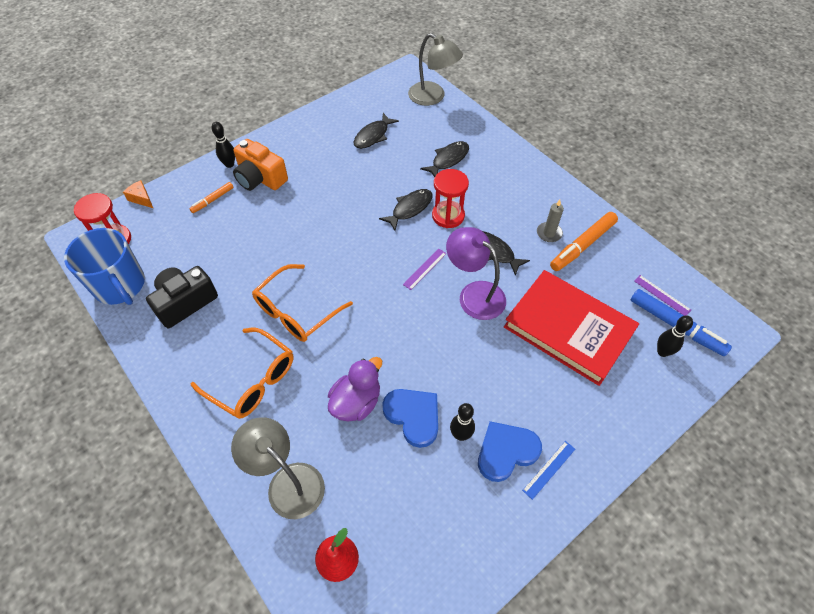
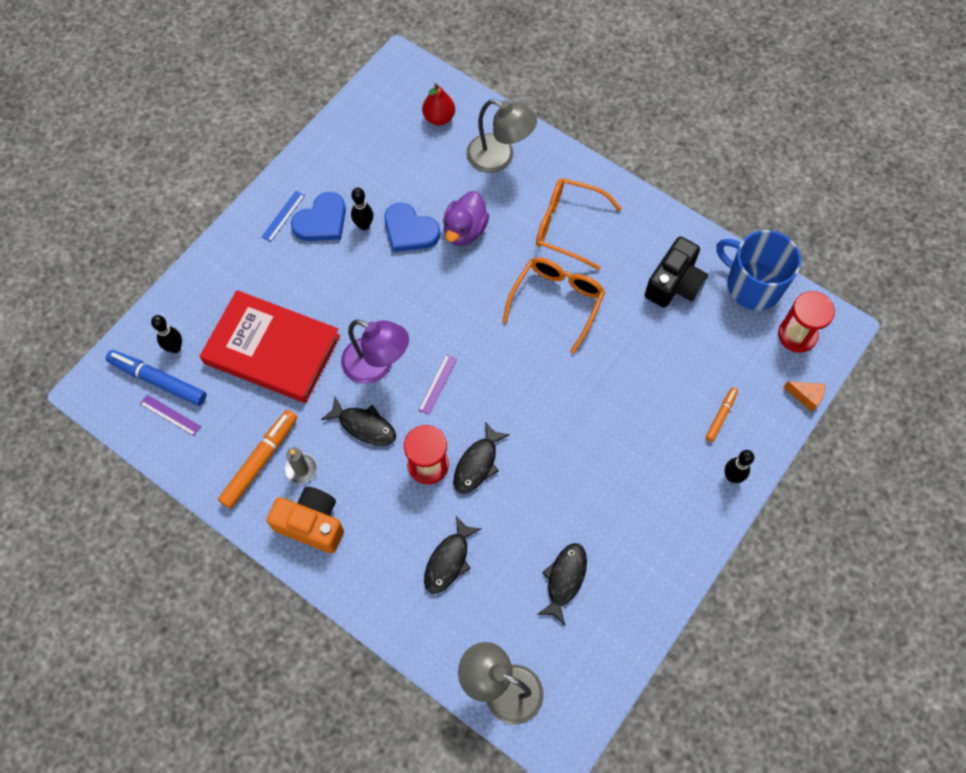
camera: 165 degrees right, 10 degrees up
orange camera [233,139,288,191] -> orange camera moved to [266,487,344,553]

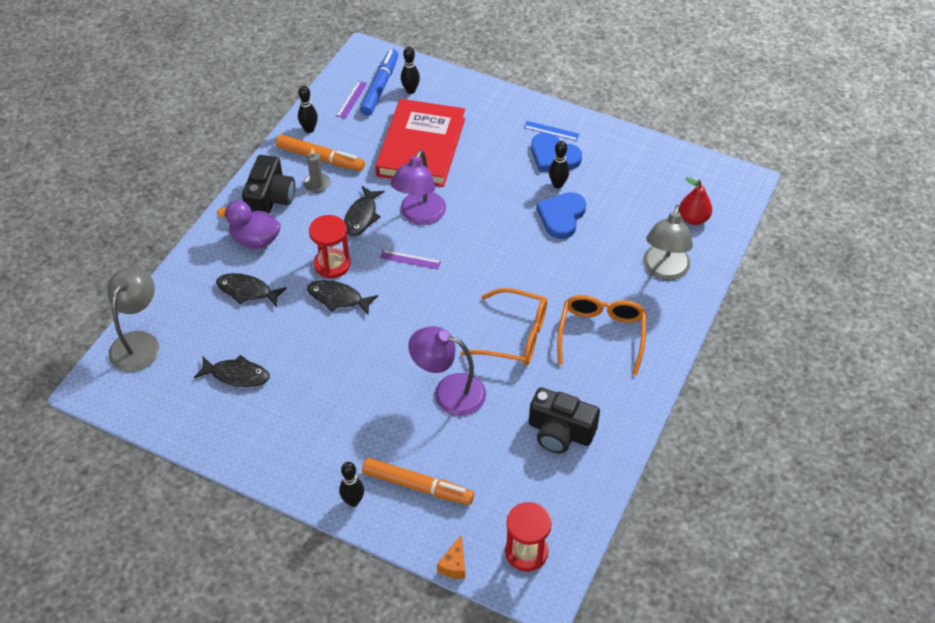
camera: 80 degrees right, 15 degrees down
orange camera [266,487,344,553] -> black camera [242,155,295,214]
purple duck [443,191,489,246] -> purple duck moved to [217,201,281,249]
orange marker [706,387,738,442] -> orange marker [362,458,474,505], size x1.80
blue mug [716,230,801,310] -> none
none -> black bowling pin [298,86,318,133]
none -> purple lamp [408,326,486,416]

